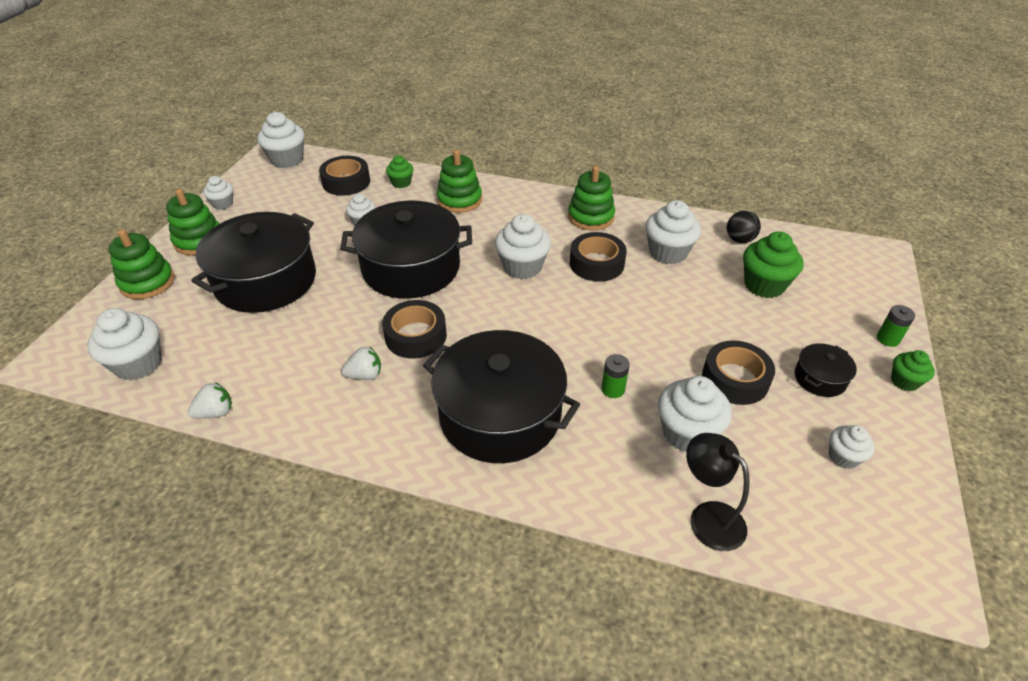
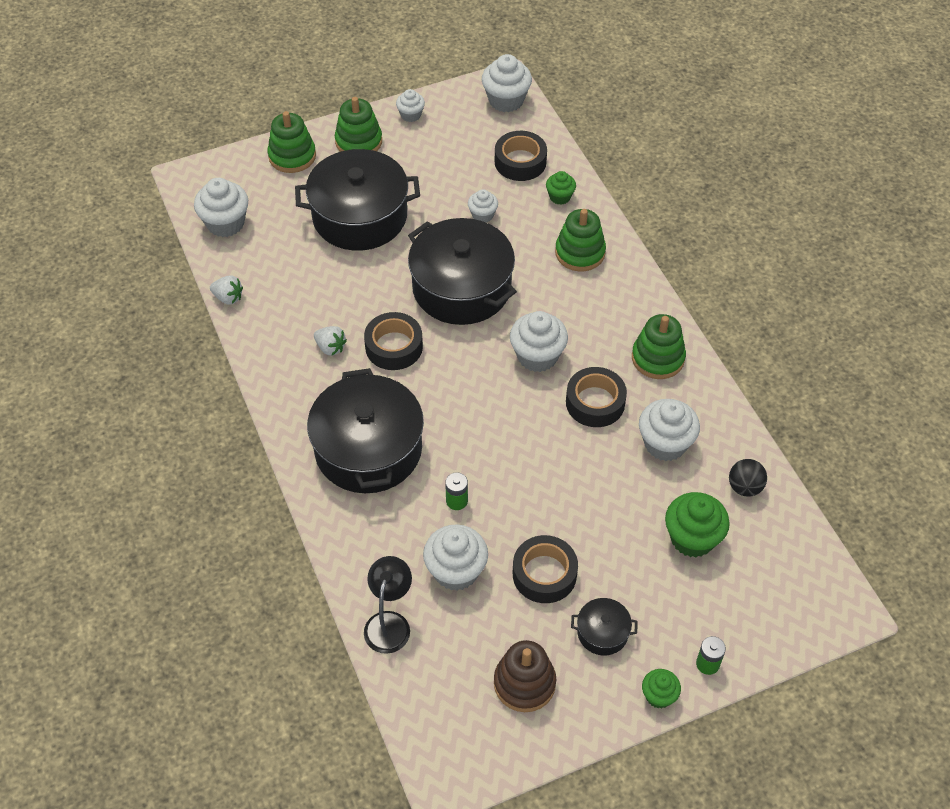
camera: 50 degrees right, 10 degrees up
white cupcake [829,425,875,469] -> brown stacking toy [494,640,556,712]

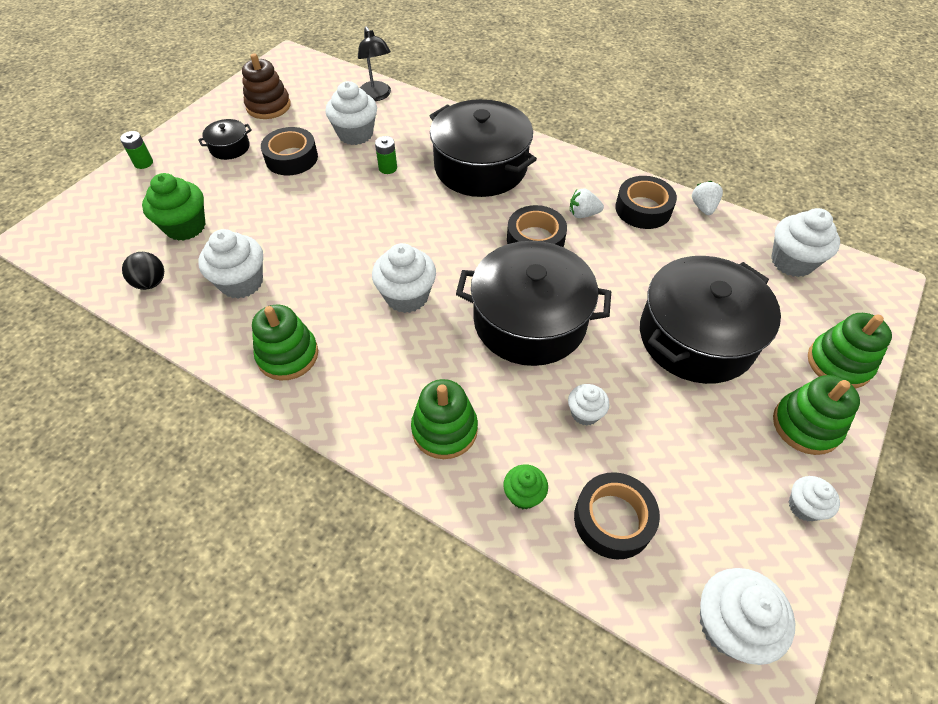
camera: 145 degrees right, 0 degrees up
white strawberry [210,276,243,305] -> white strawberry turned 105 degrees clockwise [692,181,723,215]
black tape [566,367,627,427] -> black tape moved to [615,176,677,229]
green cupcake [642,669,681,709] -> none

